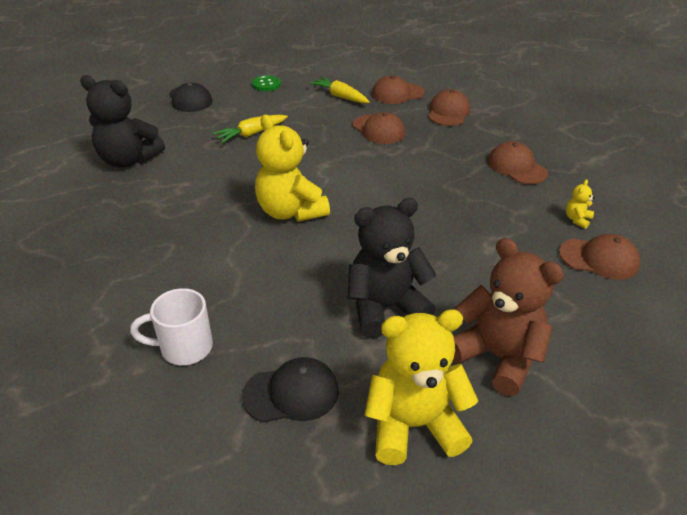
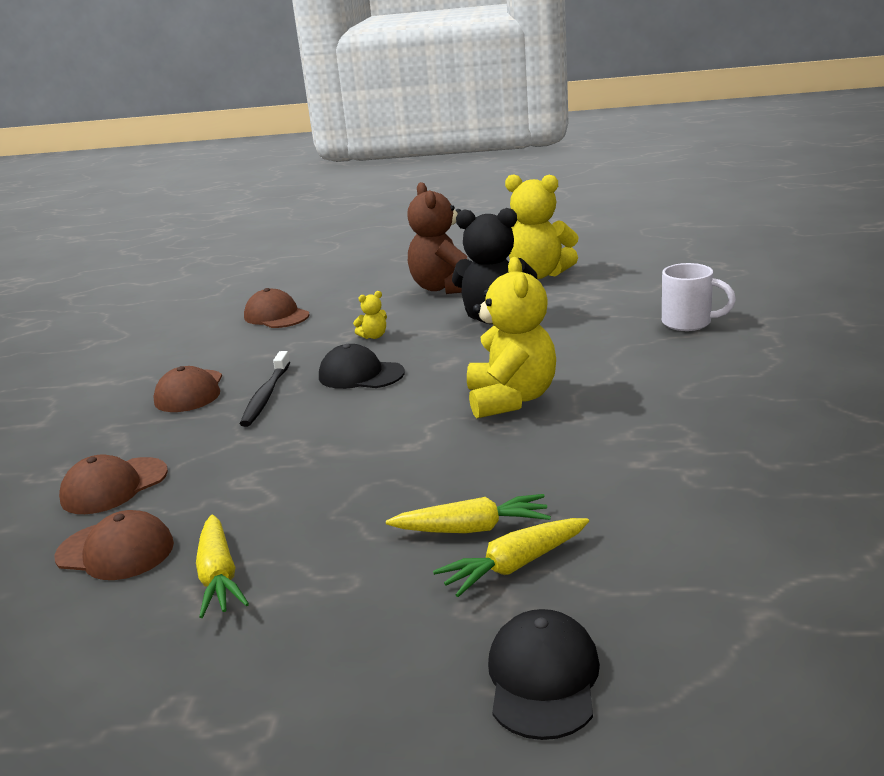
camera: 145 degrees left, 15 degrees down
black teddy bear [80,75,165,168] -> none
black cap [242,357,339,423] -> black cap moved to [319,344,405,389]
green button [252,75,281,91] -> none
brown cap [353,112,405,144] -> none
yellow teddy bear [566,179,595,229] -> yellow teddy bear moved to [353,291,387,339]
none -> black toothbrush [240,351,290,427]
none -> yellow carrot [433,518,589,597]

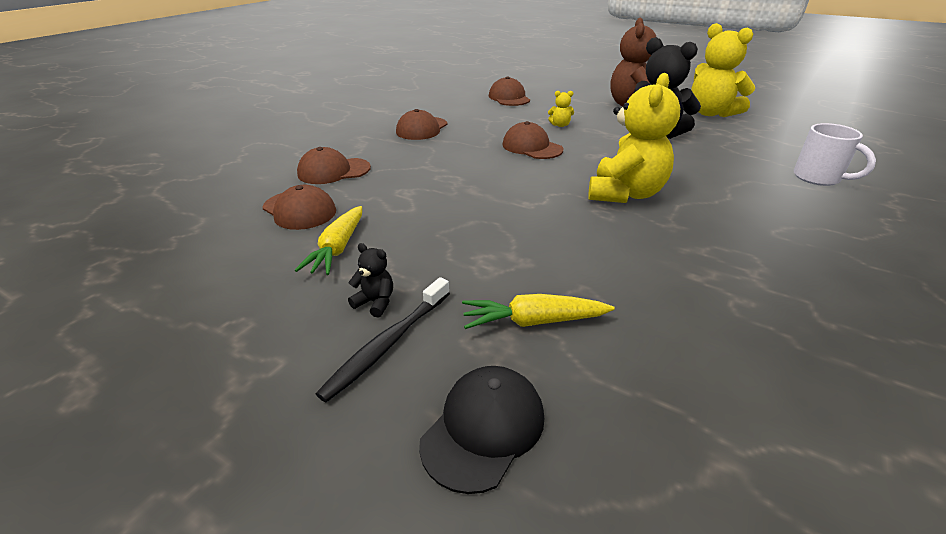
camera: 25 degrees right, 10 degrees up
black toothbrush [240,351,290,427] -> black toothbrush moved to [316,277,450,403]
black cap [319,344,405,389] -> brown cap [502,121,563,159]
yellow carrot [386,494,551,533] -> none
none -> black teddy bear [348,243,393,318]

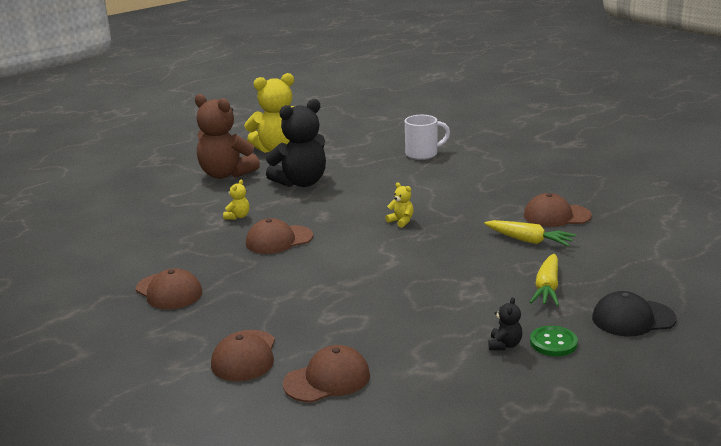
camera: 70 degrees left, 10 degrees down
yellow carrot [295,206,362,275] -> yellow carrot moved to [484,220,576,246]
black toothbrush [316,277,450,403] -> green button [530,326,578,356]
black teddy bear [348,243,393,318] -> black teddy bear turned 150 degrees clockwise [488,297,522,350]
black cap [419,366,544,494] -> black cap turned 60 degrees counterclockwise [592,291,676,336]
brown cap [489,76,530,106] -> brown cap moved to [524,193,592,227]
yellow teddy bear [588,73,680,203] -> yellow teddy bear [385,183,414,228], size x0.41

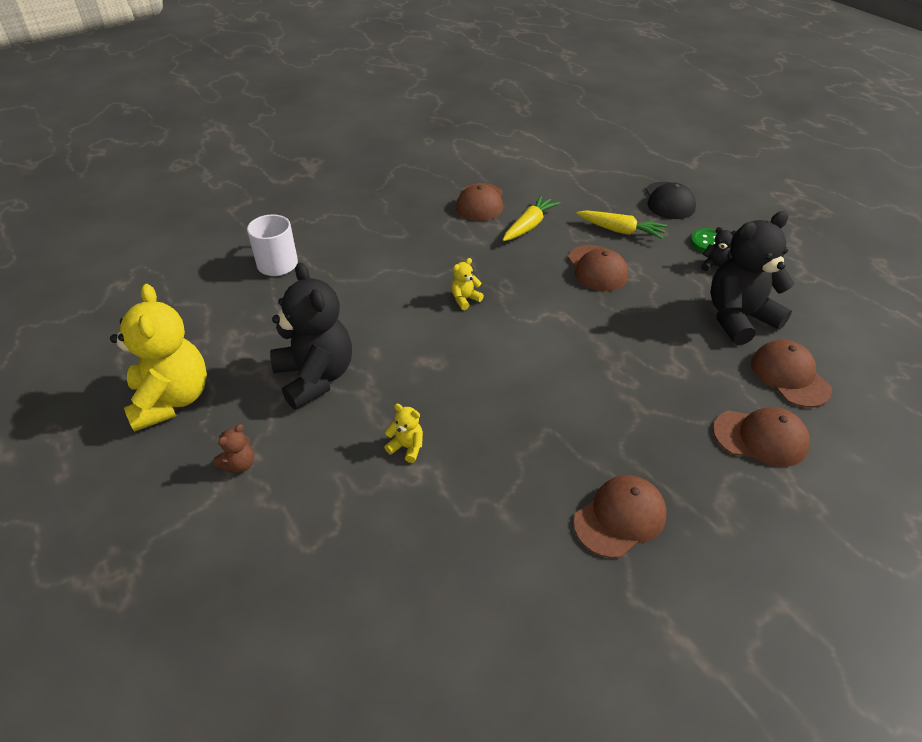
camera: 85 degrees left, 20 degrees up
brown teddy bear [195,94,260,179] -> brown teddy bear [213,424,254,473], size x0.41
brown cap [246,218,313,254] -> brown cap moved to [568,245,628,291]
none -> black teddy bear [710,211,795,345]

